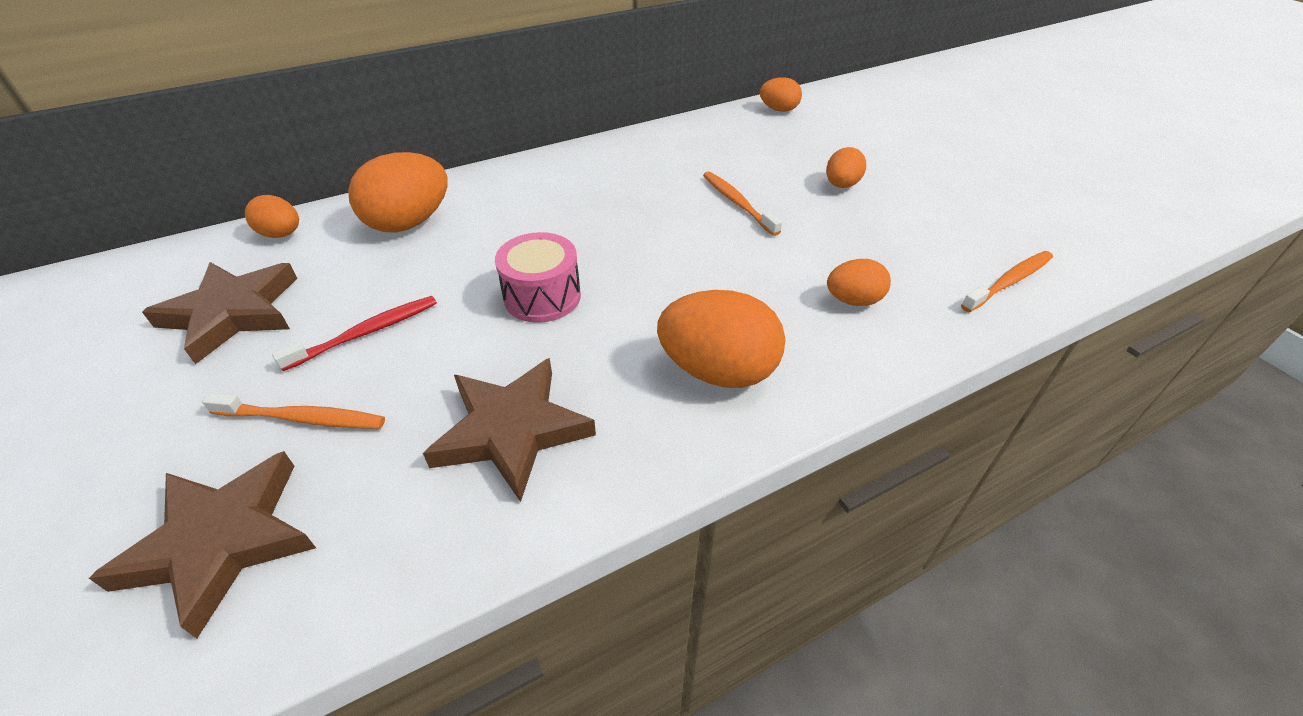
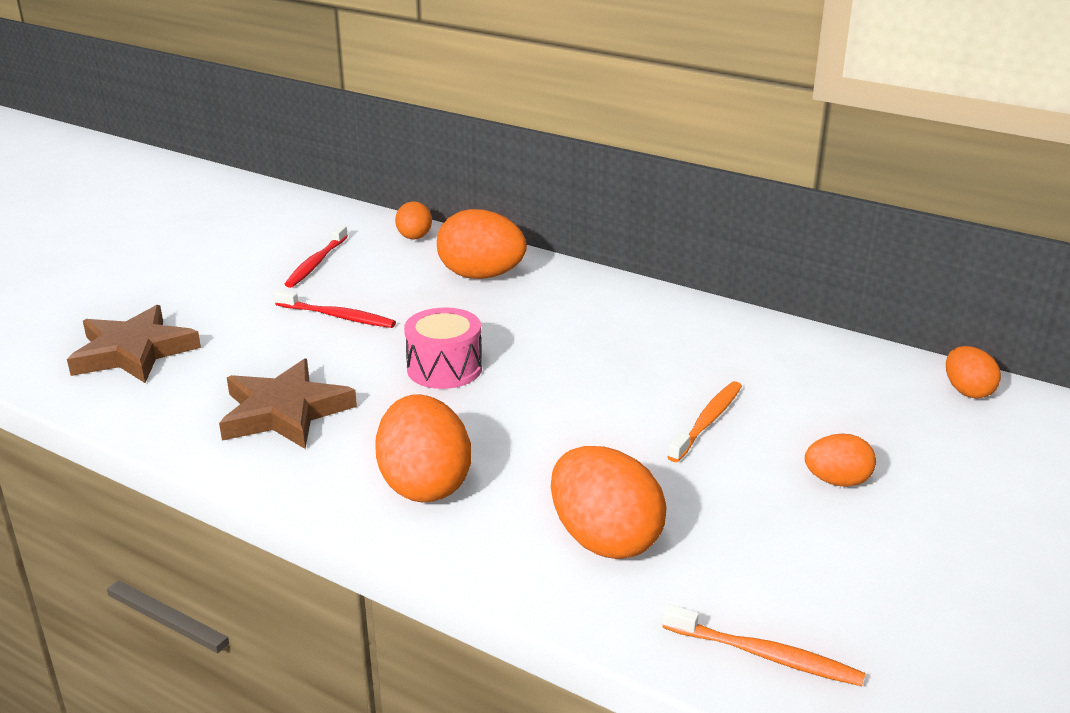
camera: 60 degrees right, 15 degrees down
brown star [142,262,297,364] -> red toothbrush [284,225,348,288]
orange toothbrush [202,393,385,429] -> none
orange egg [827,259,891,306] -> orange egg [551,446,666,559], size x1.76

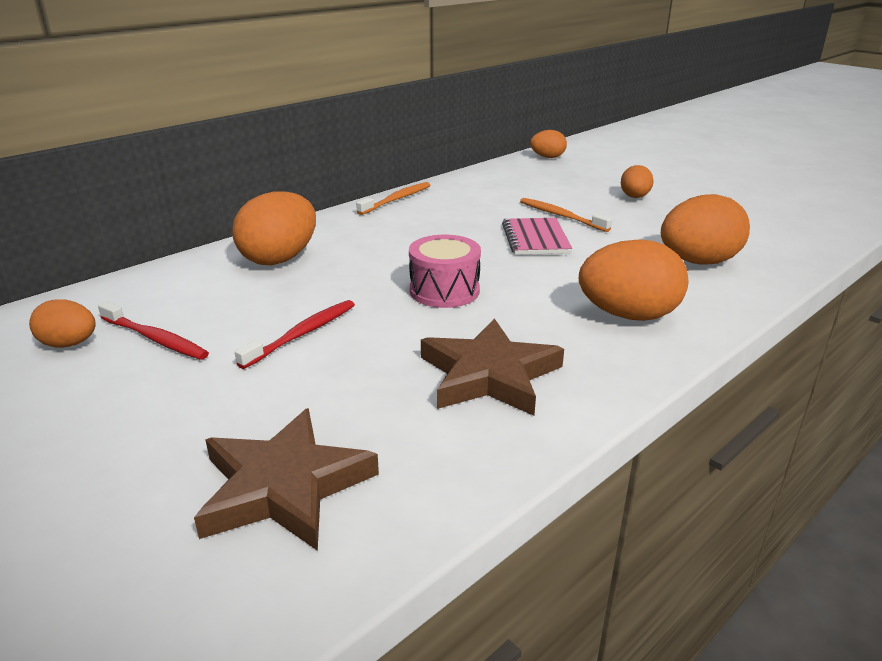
camera: 75 degrees left, 0 degrees up
orange egg [395,201,432,239] -> orange egg moved to [29,299,96,348]
orange toothbrush [662,604,865,686] -> orange toothbrush moved to [356,182,430,215]
none -> pink notebook [502,218,572,255]

